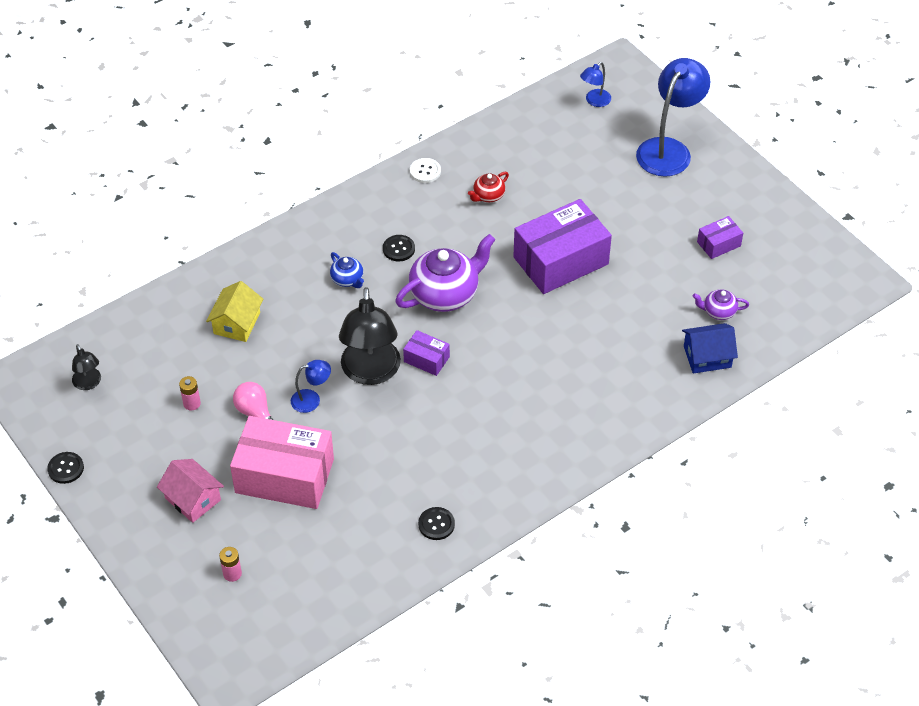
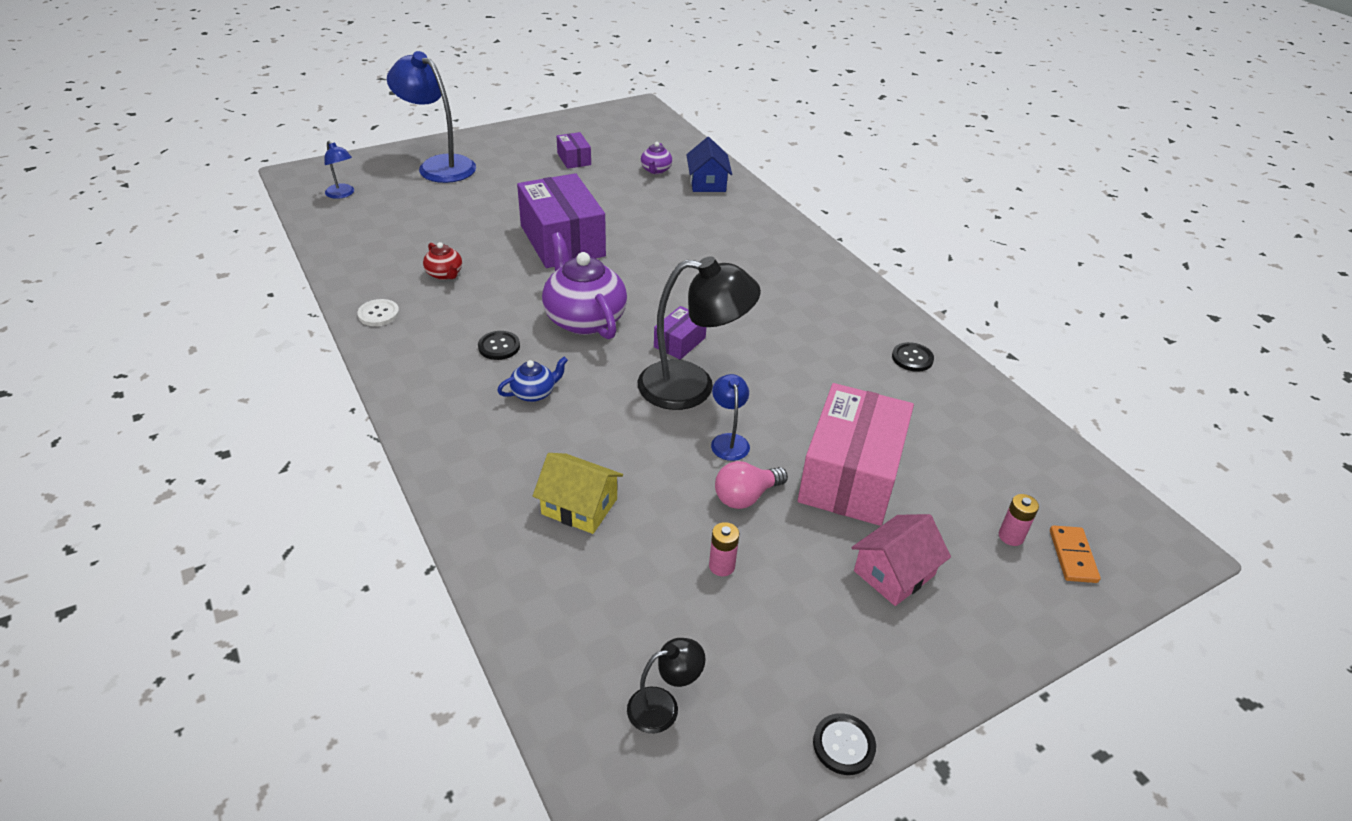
camera: 85 degrees left, 10 degrees down
none -> orange domino [1050,525,1101,583]

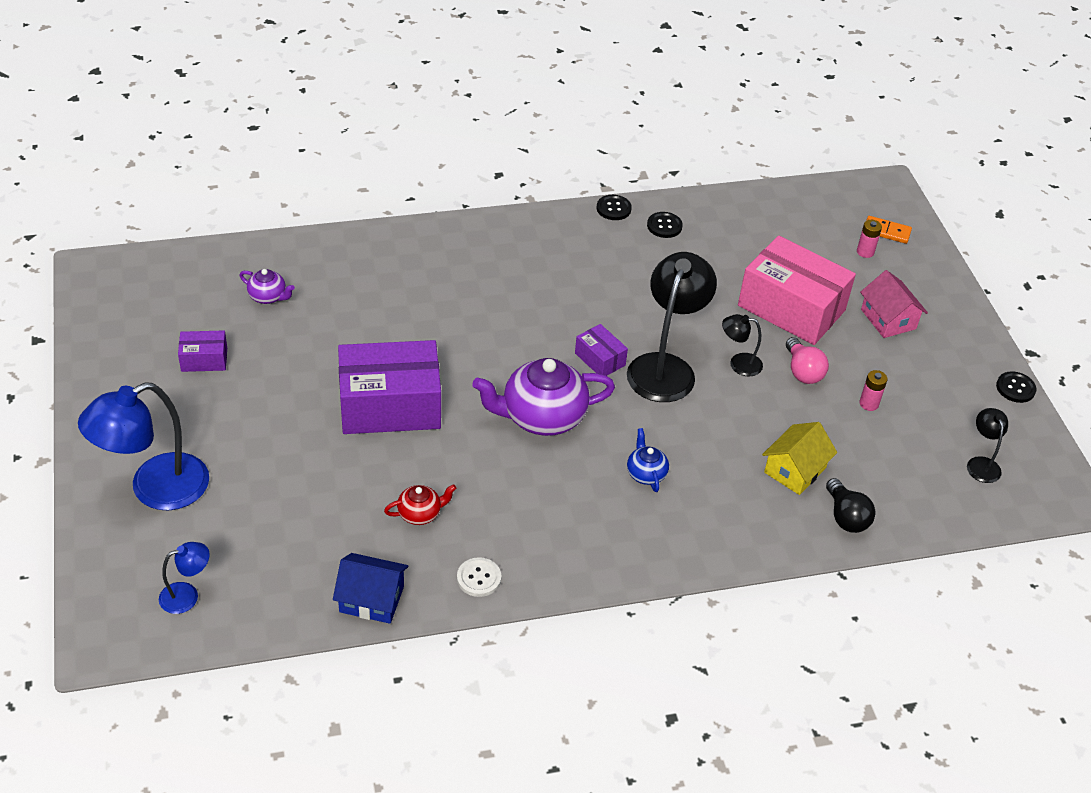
camera: 75 degrees left, 5 degrees up
black button [478,331,520,360] -> black button moved to [597,195,632,220]
blue house [686,137,732,192] -> blue house moved to [333,553,409,624]
blue lamp [711,374,750,461] -> black lamp [722,314,763,376]
none -> black light bulb [826,478,875,533]

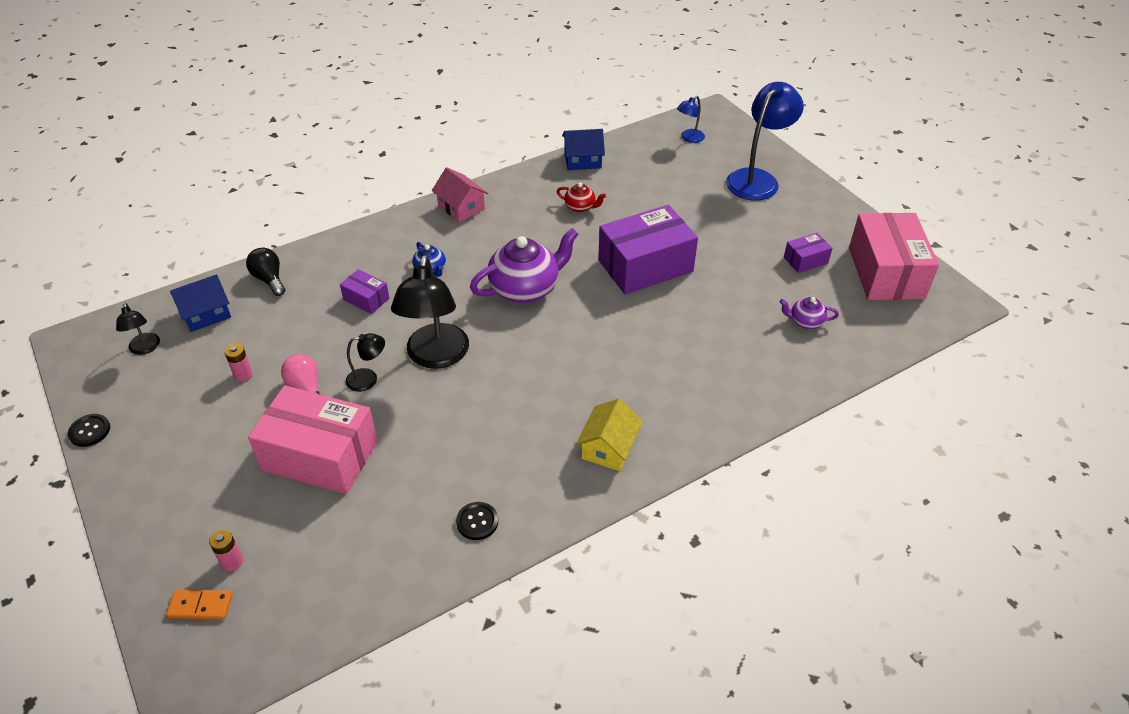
camera: 165 degrees right, 0 degrees up
red teapot [384,484,456,525] -> red teapot turned 120 degrees counterclockwise [556,183,606,212]
white button [457,557,501,597] -> none
purple box [575,324,628,376] -> purple box moved to [340,269,389,314]
black button [597,195,632,220] -> none
yellow house [762,422,837,495] -> yellow house moved to [576,399,643,471]
pink house [860,270,928,338] -> pink house moved to [432,167,488,222]
none -> blue house [170,274,231,332]
none -> pink box [849,213,939,300]

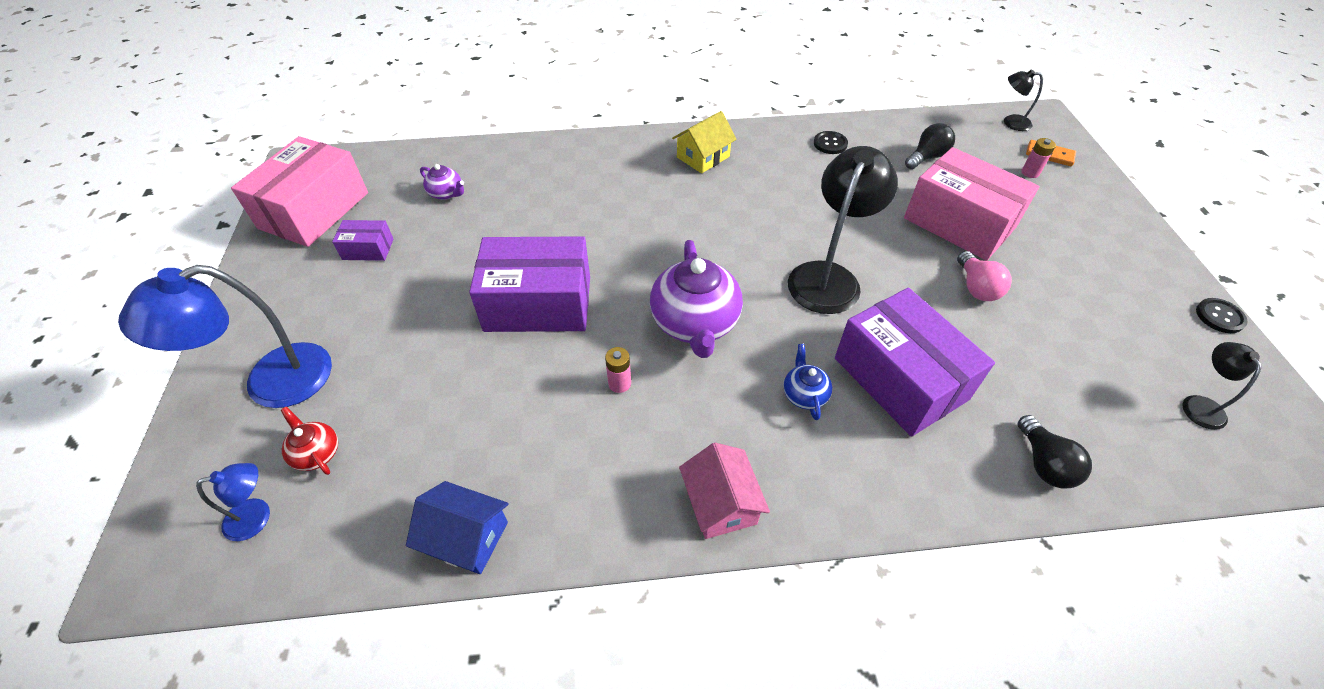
camera: 155 degrees left, 5 degrees up
blue house [170,274,231,332] -> none
pink battery [224,343,253,382] -> pink battery moved to [605,347,631,393]
purple box [340,269,389,314] -> purple box [835,288,995,437], size x2.16
black lamp [346,333,385,392] -> black lamp moved to [1004,70,1043,131]
purple teapot [470,228,578,303] -> purple teapot turned 90 degrees counterclockwise [650,240,743,358]
red teapot [556,183,606,212] -> red teapot moved to [281,407,338,475]
none -> black light bulb [905,123,955,169]

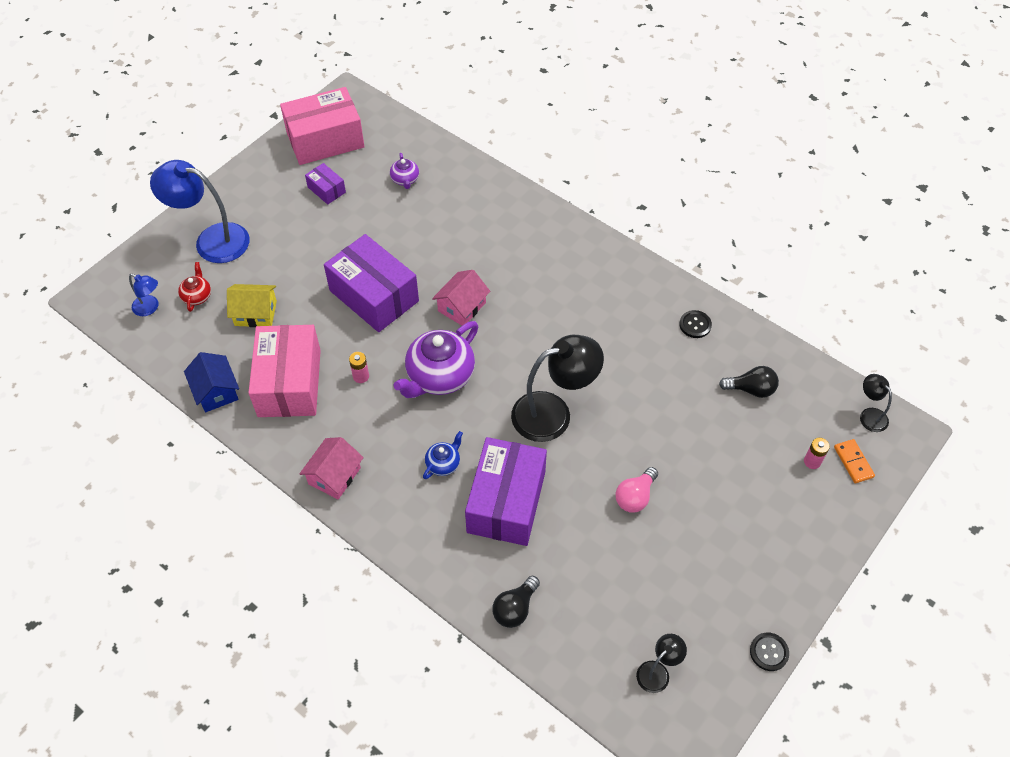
camera: 45 degrees right, 5 degrees up
yellow house [672,111,737,173] -> yellow house moved to [227,284,277,327]
pink box [904,147,1040,261] -> pink box moved to [248,325,321,417]
none -> pink house [432,270,490,325]

